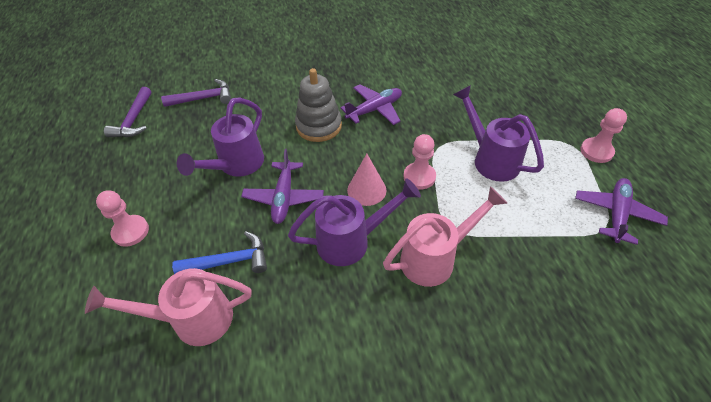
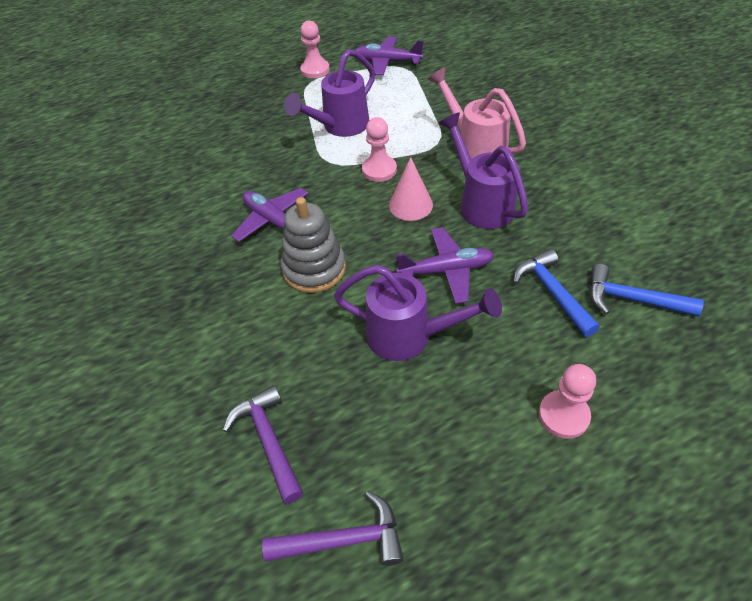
camera: 100 degrees left, 0 degrees up
pink watering can [85,268,252,346] -> blue hammer [590,264,704,317]

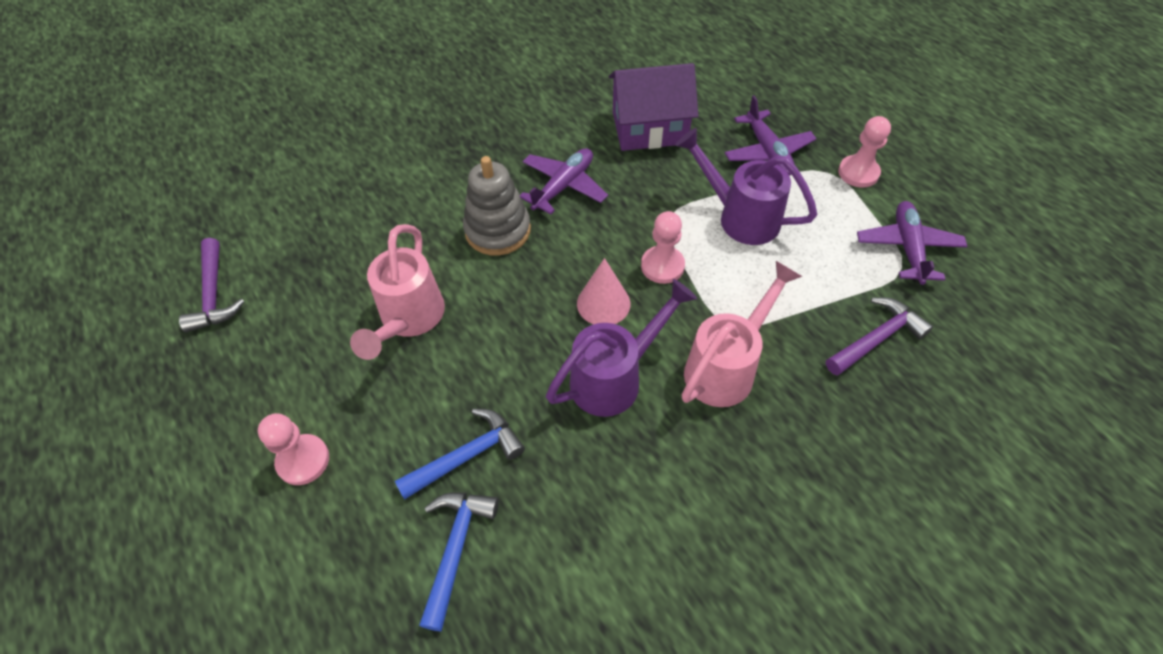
camera: 80 degrees right, 5 degrees up
purple hammer [223,385,303,504] -> purple hammer moved to [826,297,933,375]
purple watering can [334,265,502,361] -> pink watering can [350,224,445,360]
purple plane [396,227,494,304] -> purple plane moved to [725,96,817,176]
none -> purple house [609,63,698,151]

